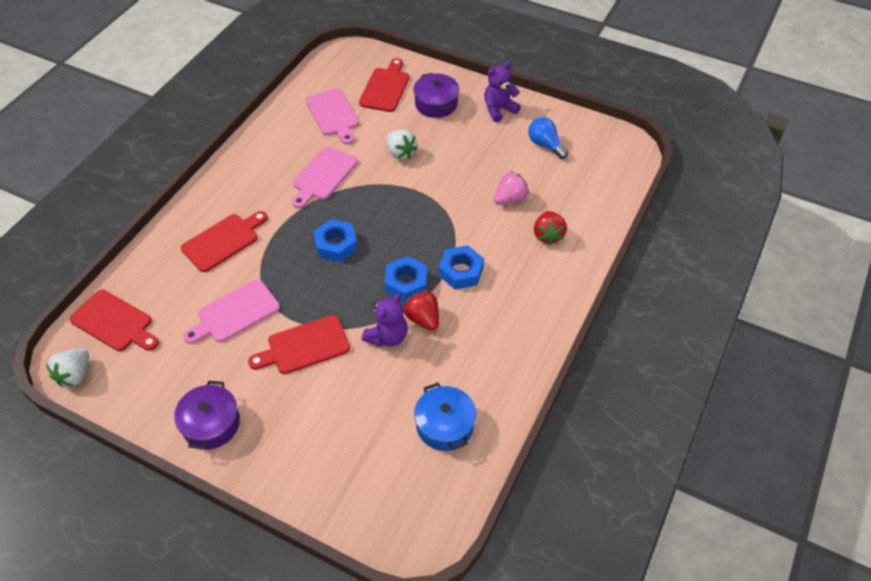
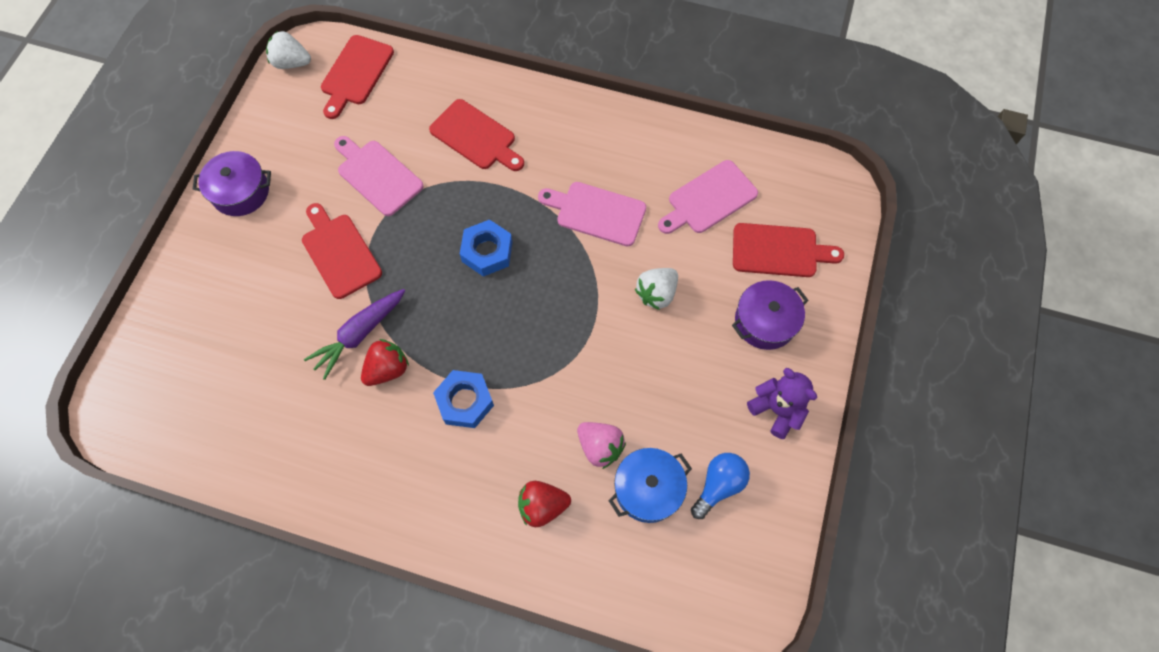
camera: 80 degrees right, 15 degrees up
purple teddy bear [362,293,408,347] -> purple carrot [304,289,405,380]
blue nut [385,256,427,302] -> none
blue pot [414,382,476,451] -> blue pot moved to [609,448,692,523]

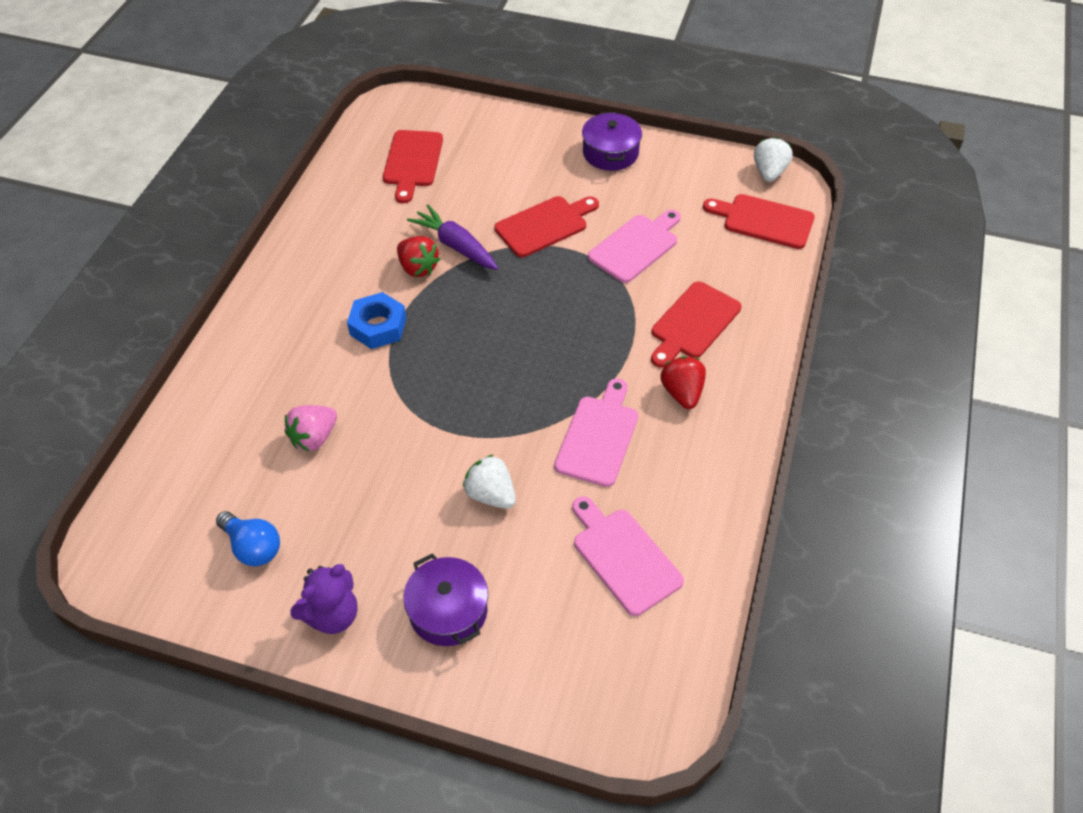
camera: 90 degrees right, 15 degrees down
blue nut [460,220,513,277] -> none
red strawberry [518,481,571,527] -> red strawberry moved to [660,356,706,409]
blue pot [609,448,692,523] -> none
red cutting board [733,223,844,277] -> red cutting board moved to [383,130,443,203]

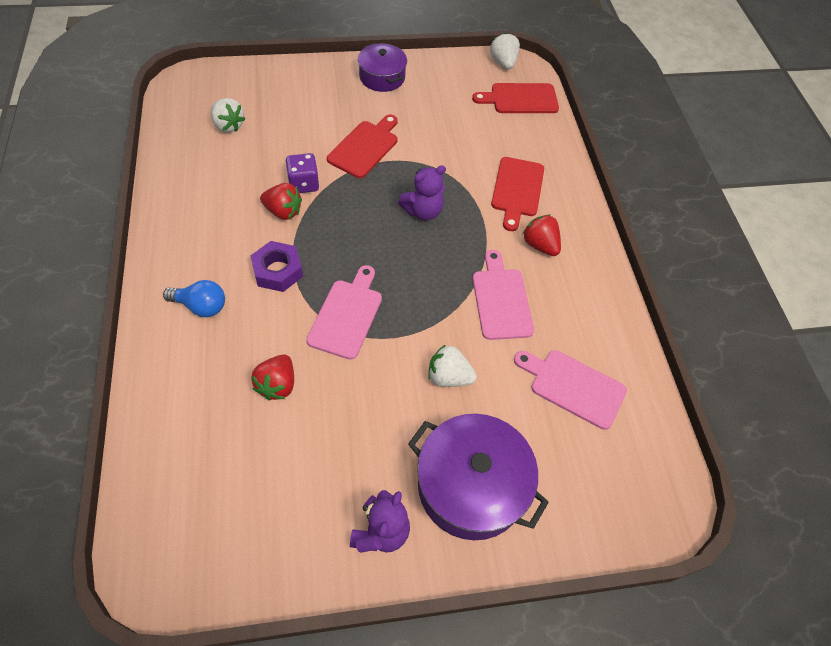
camera: 30 degrees left, 5 degrees up
blue light bulb [216,511,280,566] -> blue light bulb moved to [163,280,225,317]
pink strawberry [285,405,337,452] -> red strawberry [251,355,294,400]
blue nut [347,292,406,349] -> purple nut [250,241,303,292]
red cutting board [383,130,443,203] -> white strawberry [211,98,245,132]
purple pot [403,553,488,646] -> purple pot [408,414,549,540], size x1.59
purple carrot [407,205,498,270] -> purple dice [285,153,319,193]
pink cutting board [588,210,681,283] -> pink cutting board moved to [306,265,382,360]
none -> purple teddy bear [398,165,446,220]

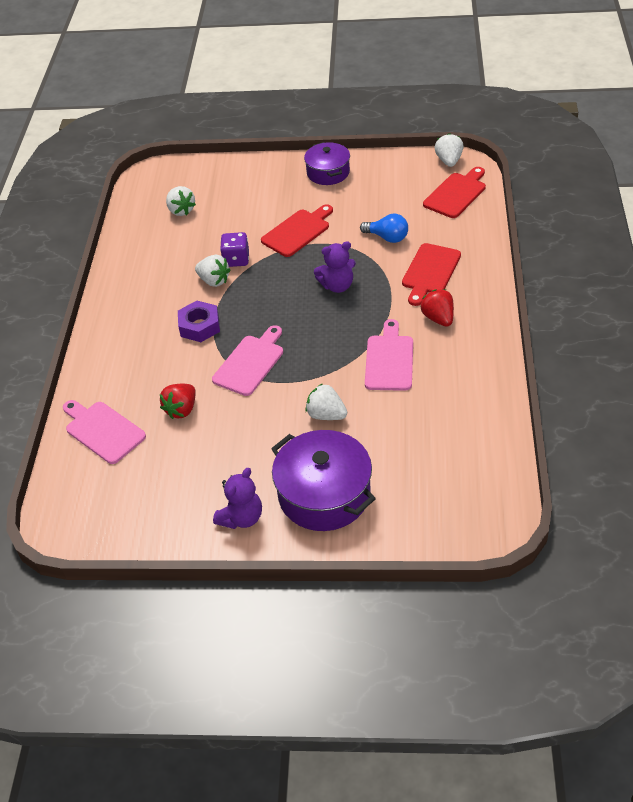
camera: 20 degrees right, 10 degrees down
blue light bulb [163,280,225,317] -> blue light bulb moved to [360,214,408,243]
red strawberry [260,183,302,220] -> white strawberry [195,255,231,287]
red cutting board [472,83,559,113] -> red cutting board turned 120 degrees clockwise [423,167,486,218]
pink cutting board [514,350,627,430] -> pink cutting board moved to [63,400,146,464]

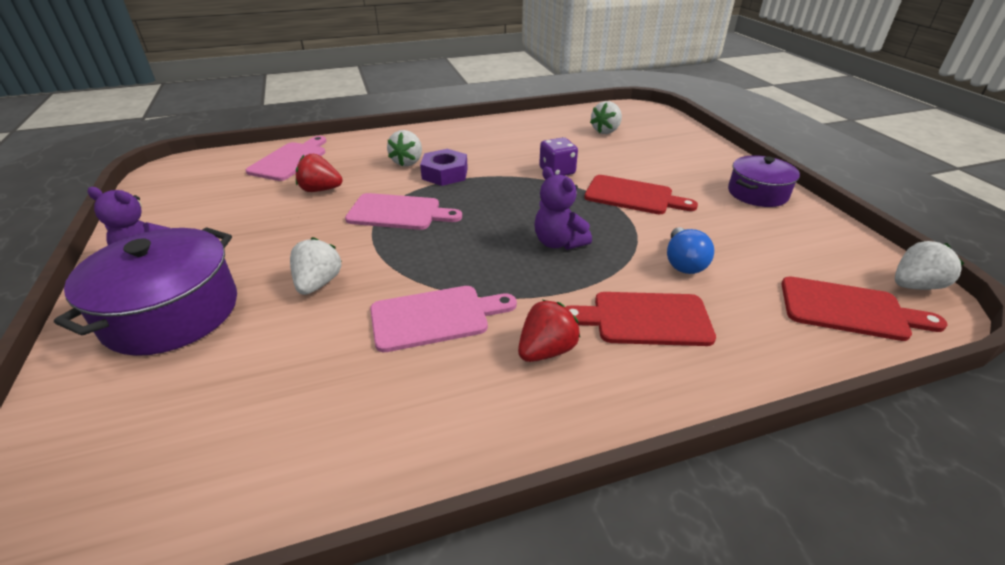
camera: 65 degrees right, 10 degrees down
white strawberry [195,255,231,287] -> white strawberry moved to [387,130,422,166]

